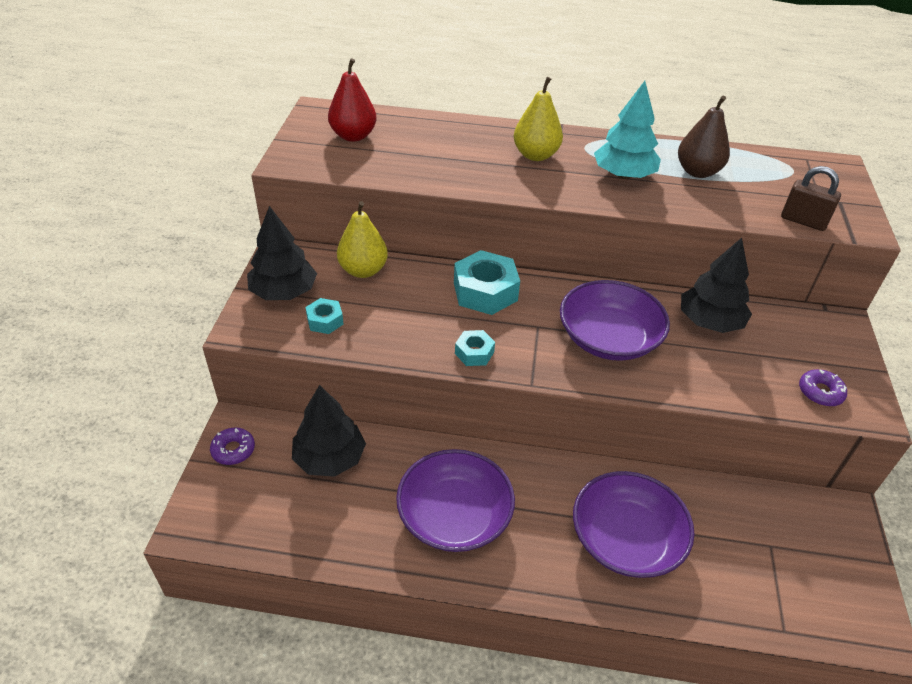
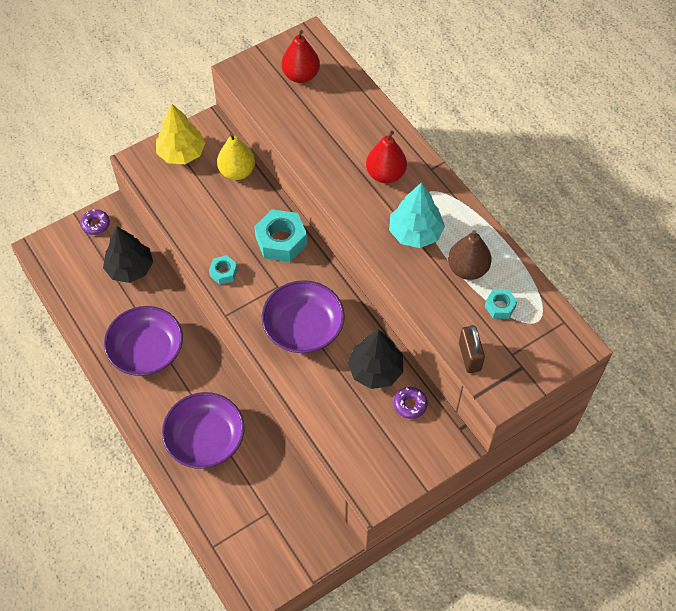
camera: 50 degrees right, 15 degrees up
black tree [247,206,317,300] -> yellow tree [156,104,205,164]
turquoise nut [305,298,344,334] -> turquoise nut moved to [485,289,517,319]
yellow pear [514,77,563,161] -> red pear [366,131,407,184]
purple donut [799,369,847,406] -> purple donut moved to [394,387,428,419]

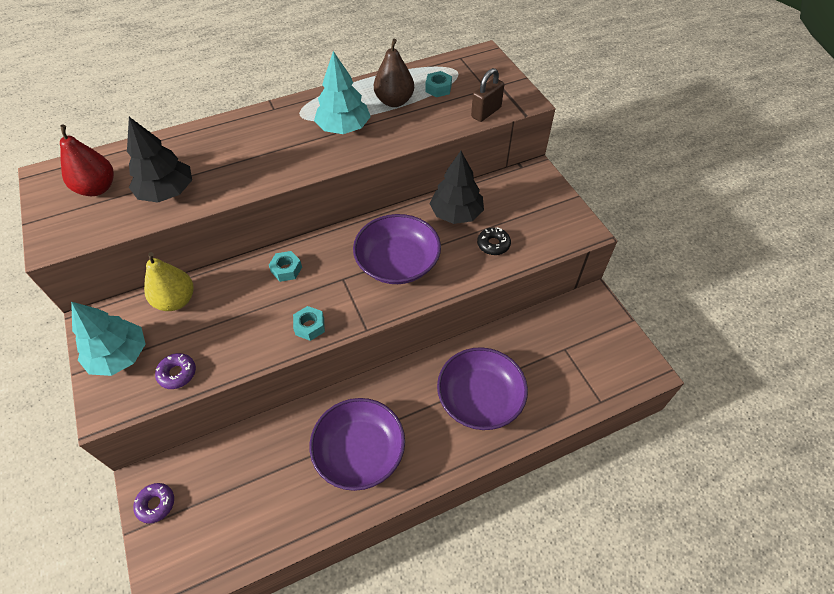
camera: 80 degrees left, 5 degrees down
black tree [103,227,153,283] -> black tree moved to [127,117,192,202]
yellow tree [156,104,205,164] -> turquoise tree [71,302,145,376]
turquoise nut [254,209,307,262] -> turquoise nut [269,251,302,282], size x0.53
red pear [366,131,407,184] -> none
purple donut [394,387,428,419] -> purple donut moved to [155,353,196,389]
brown padlock [459,325,485,373] -> brown padlock turned 45 degrees counterclockwise [471,68,504,122]
none -> black donut [477,227,511,255]

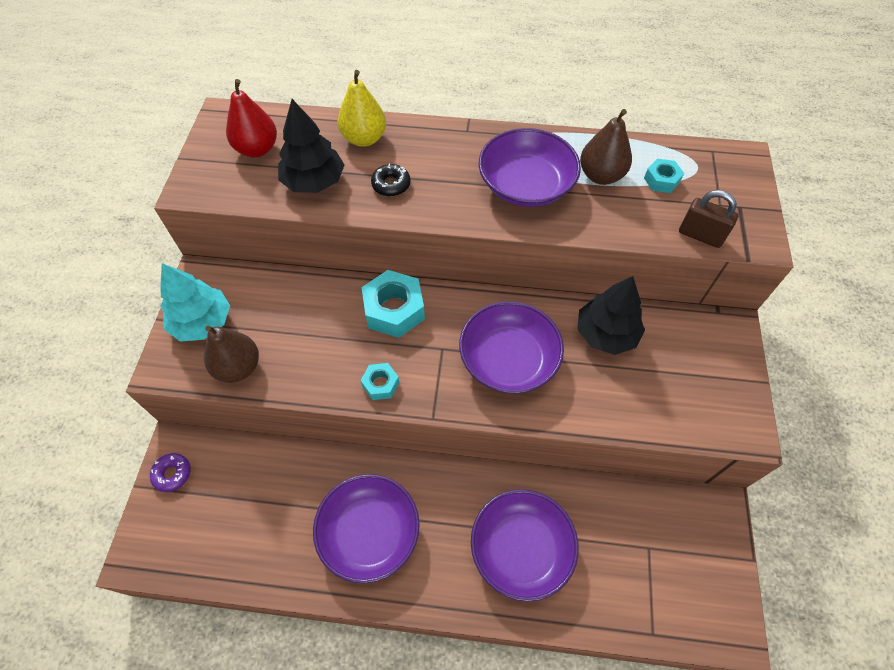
camera: 30 degrees right, 5 degrees up
yellow pear [144,252,194,311] -> yellow pear moved to [338,70,386,147]
purple donut [155,353,196,389] -> brown pear [204,326,259,383]
turquoise nut [269,251,302,282] -> turquoise nut [362,270,425,338], size x1.87
turquoise tree [314,51,371,134] -> purple bowl [479,128,581,207]
brown padlock [471,68,504,122] -> brown padlock turned 45 degrees clockwise [679,190,738,248]
black donut [477,227,511,255] -> black donut moved to [371,163,411,196]

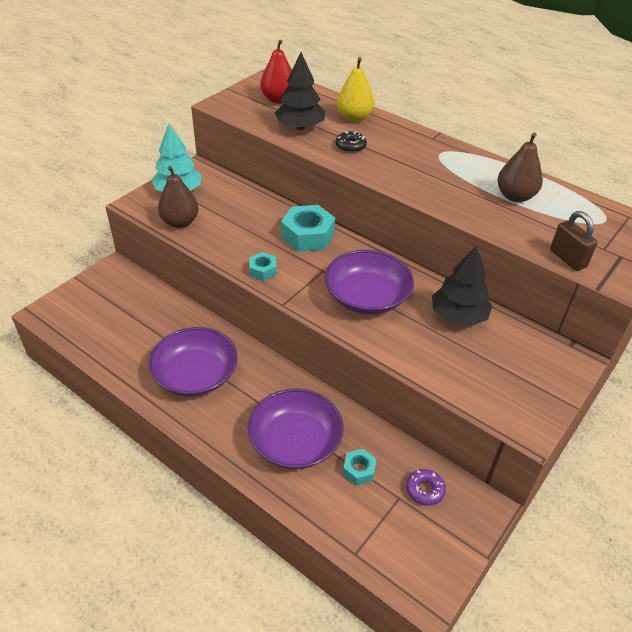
camera: 30 degrees right, 15 degrees down
purple donut [150,453,191,492] -> purple donut moved to [406,469,446,506]
purple bowl [479,128,581,207] -> none
turquoise nut [644,159,684,193] -> turquoise nut moved to [343,449,376,485]

